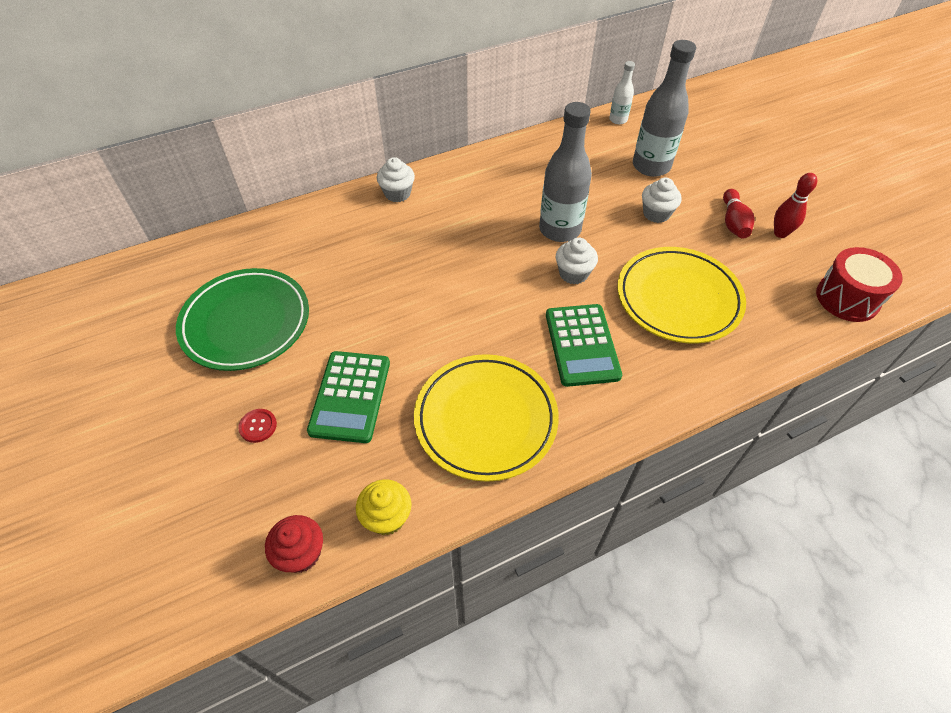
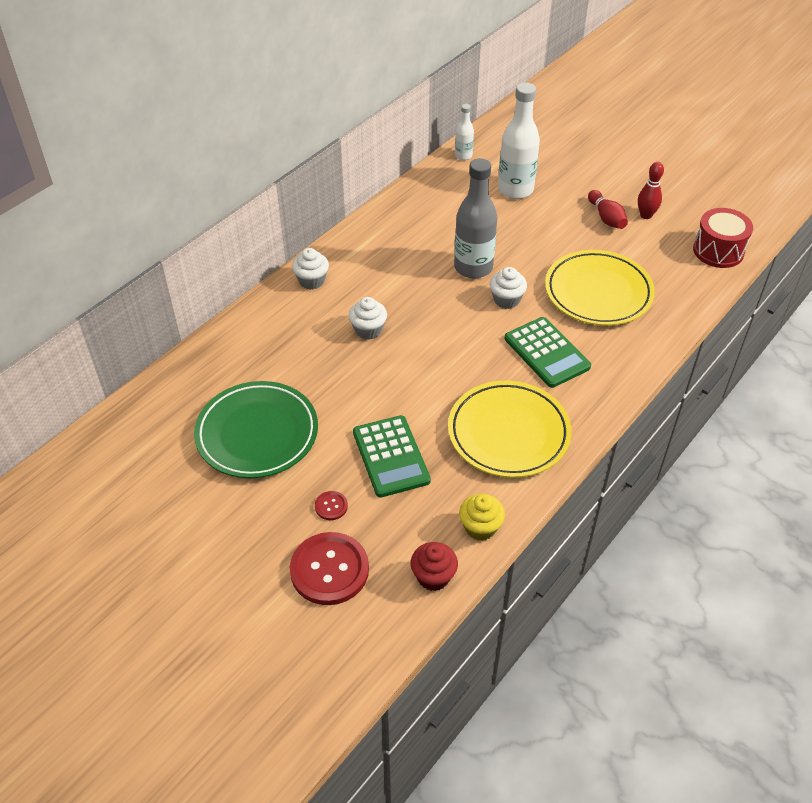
camera: 25 degrees left, 5 degrees down
grey bottle [633,40,696,177] -> white bottle [498,83,540,199]
white cupcake [642,178,682,223] -> white cupcake moved to [349,297,387,340]
none -> red button [290,532,369,605]

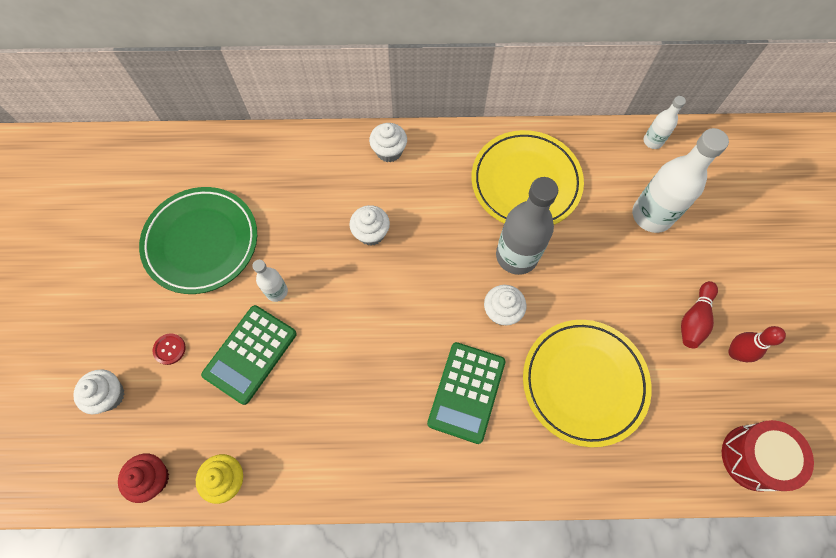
camera: 50 degrees right, 20 degrees up
red button [290,532,369,605] -> white cupcake [73,369,124,414]
yellow plate [448,380,571,478] -> yellow plate moved to [471,130,584,225]
none -> white bottle [252,260,288,302]

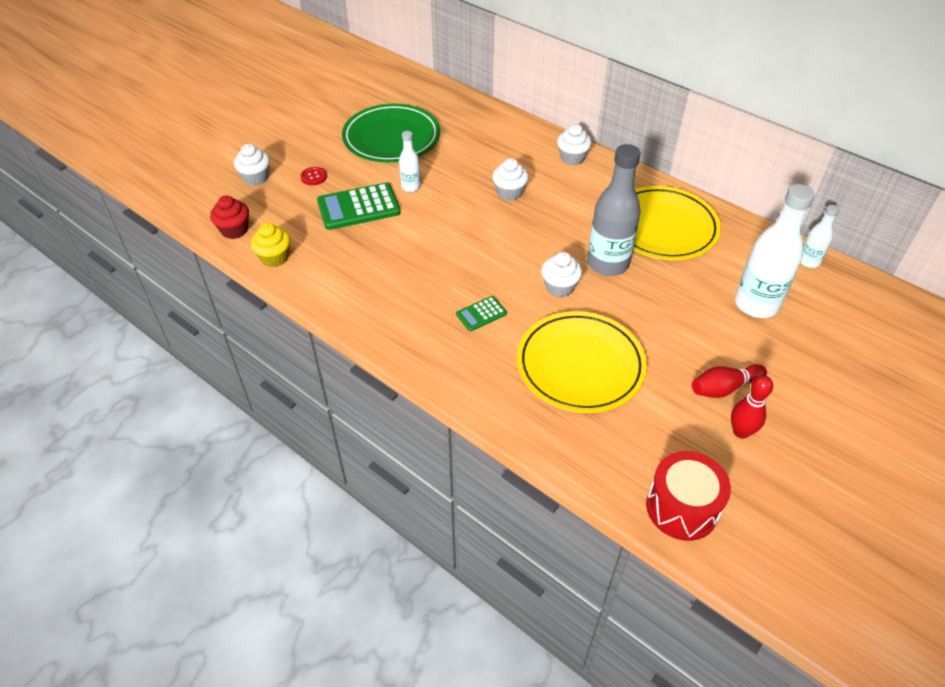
camera: 40 degrees right, 20 degrees down
green calculator [427,342,505,444] -> green calculator [456,296,507,331], size x0.52

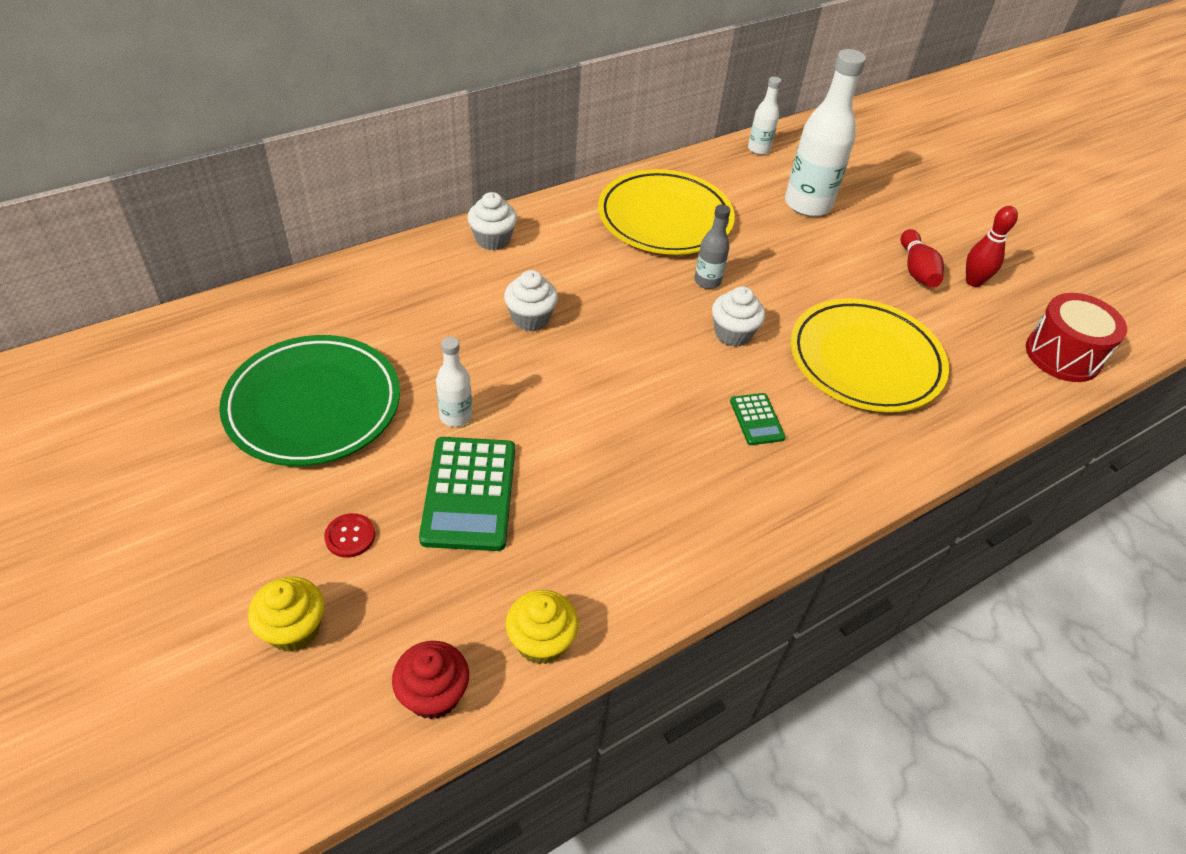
camera: 75 degrees left, 0 degrees up
white cupcake [234,144,270,186] -> yellow cupcake [248,576,324,652]
grey bottle [587,144,641,276] -> grey bottle [694,204,730,289], size x0.51

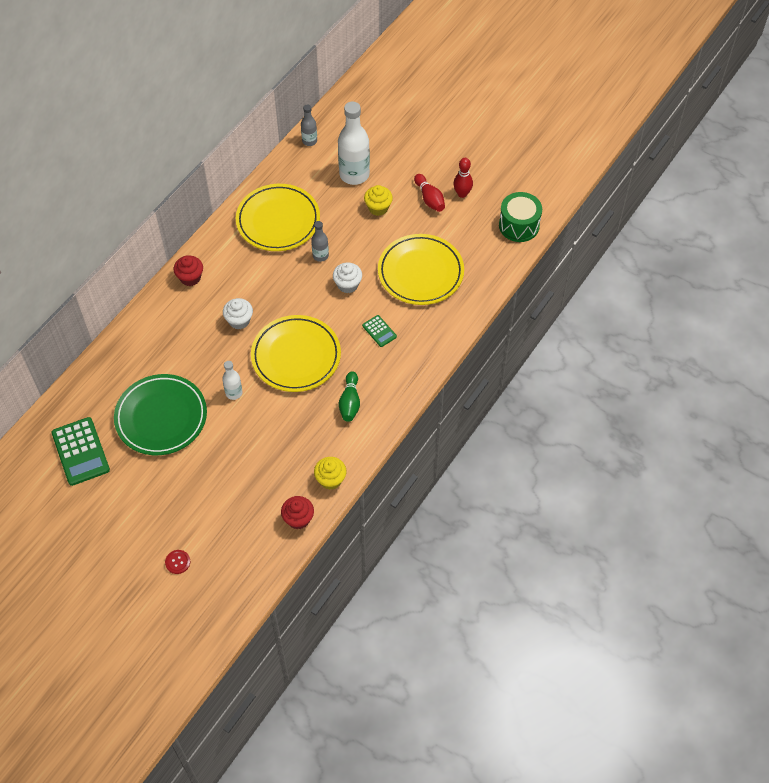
camera: 20 degrees left, 10 degrees up
yellow cupcake [248,576,324,652] -> yellow cupcake moved to [364,185,393,216]
red button [324,513,375,558] -> red button moved to [165,550,190,574]
green calculator [419,437,515,551] -> green calculator moved to [52,417,110,486]
white cupcake [468,192,517,251] -> red cupcake [174,256,203,286]
white bottle [748,77,781,155] -> grey bottle [301,105,317,146]
red drum [1026,293,1127,382] -> green drum [499,192,542,242]
none -> yellow plate [251,315,341,392]
none -> green bowling pin [339,372,360,422]

